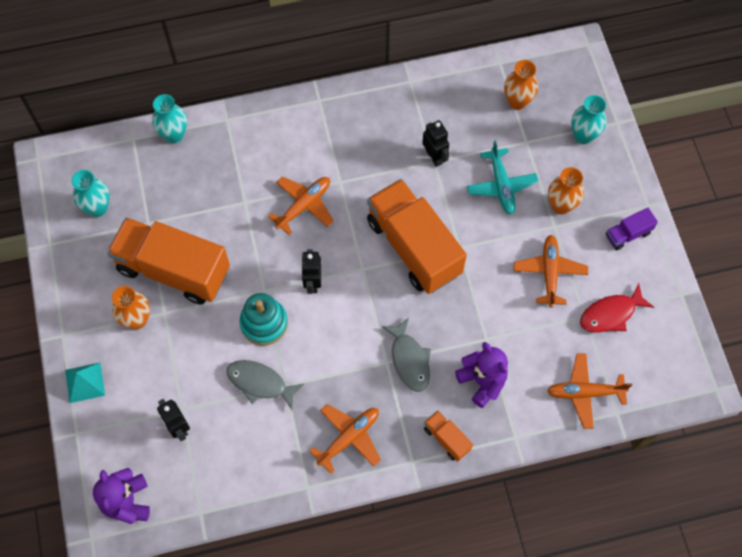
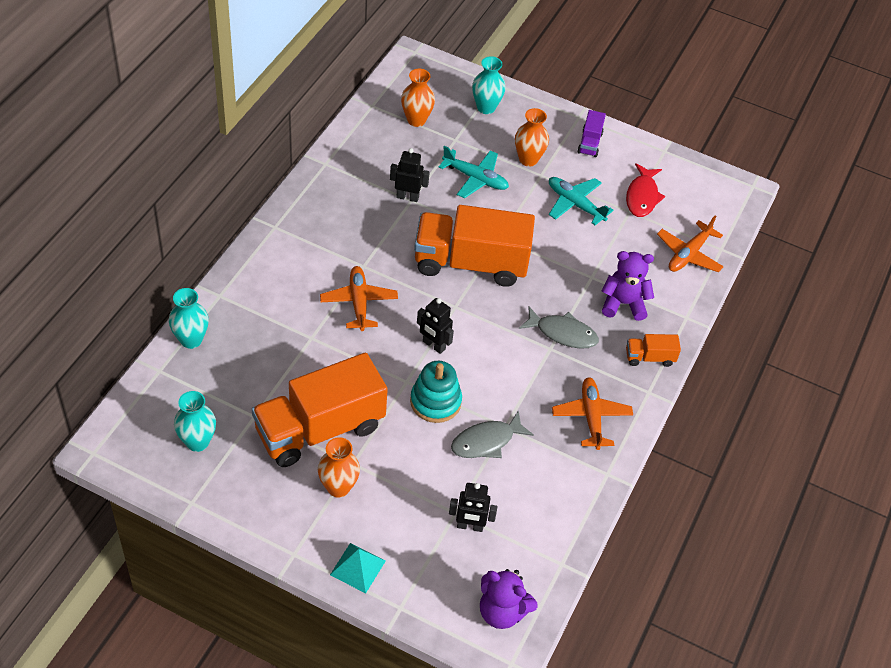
camera: 55 degrees left, 15 degrees down
orange plane [514,235,588,307] -> turquoise plane [549,177,614,225]

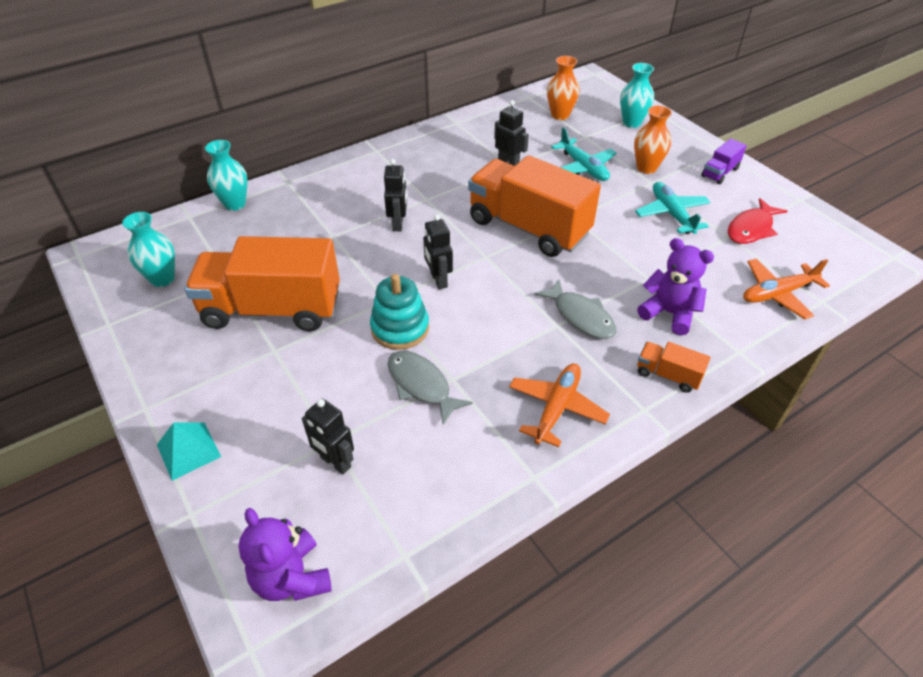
camera: 35 degrees right, 5 degrees down
orange vase [318,437,360,498] -> none
orange plane [320,266,398,331] -> black robot [384,159,407,231]
grey fish [451,410,534,458] -> grey fish turned 45 degrees clockwise [388,351,473,425]

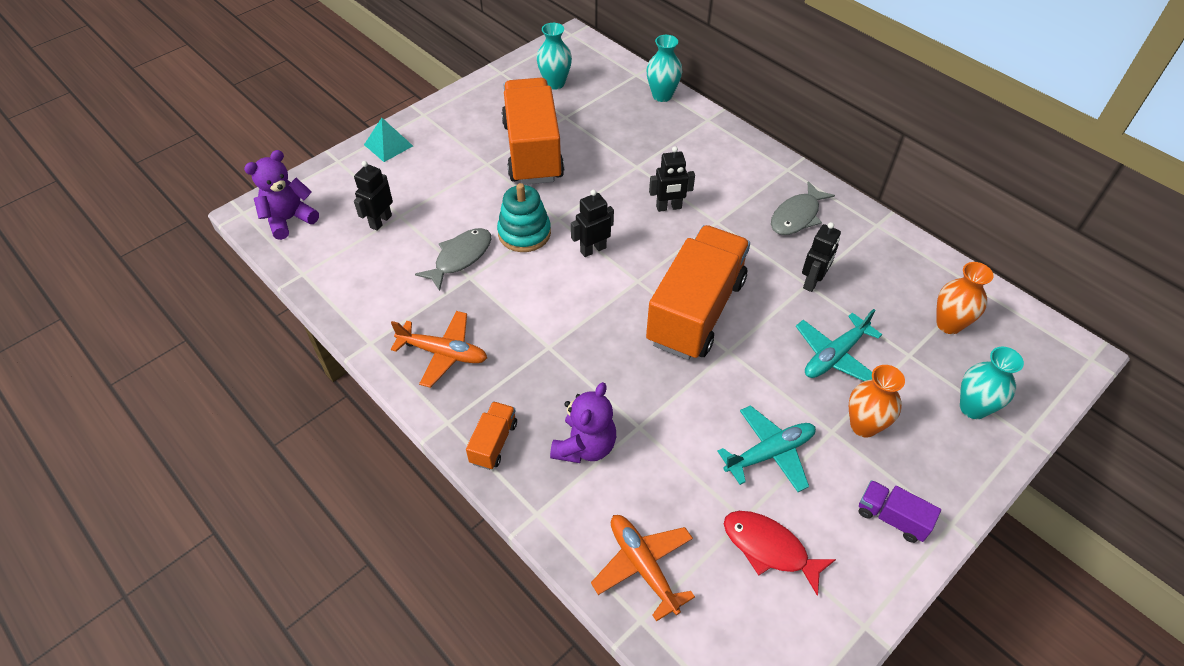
camera: 80 degrees right, 5 degrees up
grey fish [534,279,617,339] -> grey fish moved to [771,181,835,235]

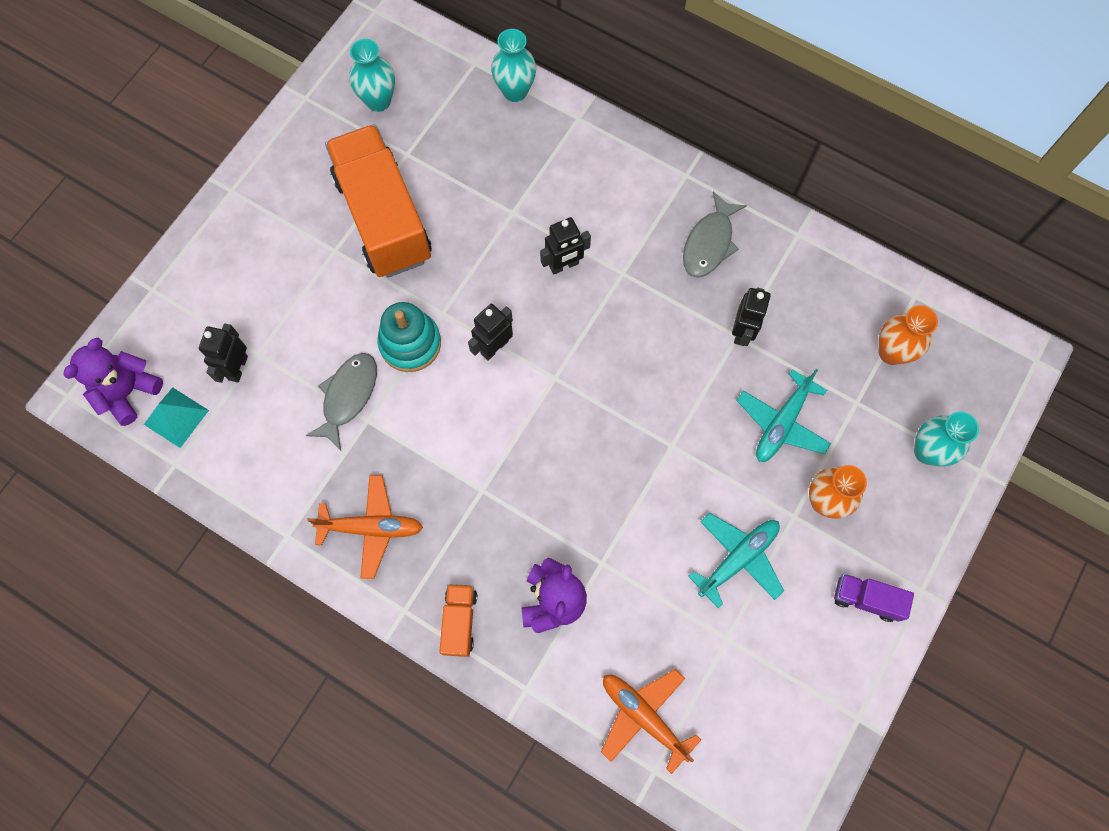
camera: 15 degrees left, 20 degrees up
turquoise pyramid [364,118,413,162] -> turquoise pyramid moved to [144,387,209,448]
orange truck [646,225,750,360] -> none
red fish [724,511,836,596] -> none

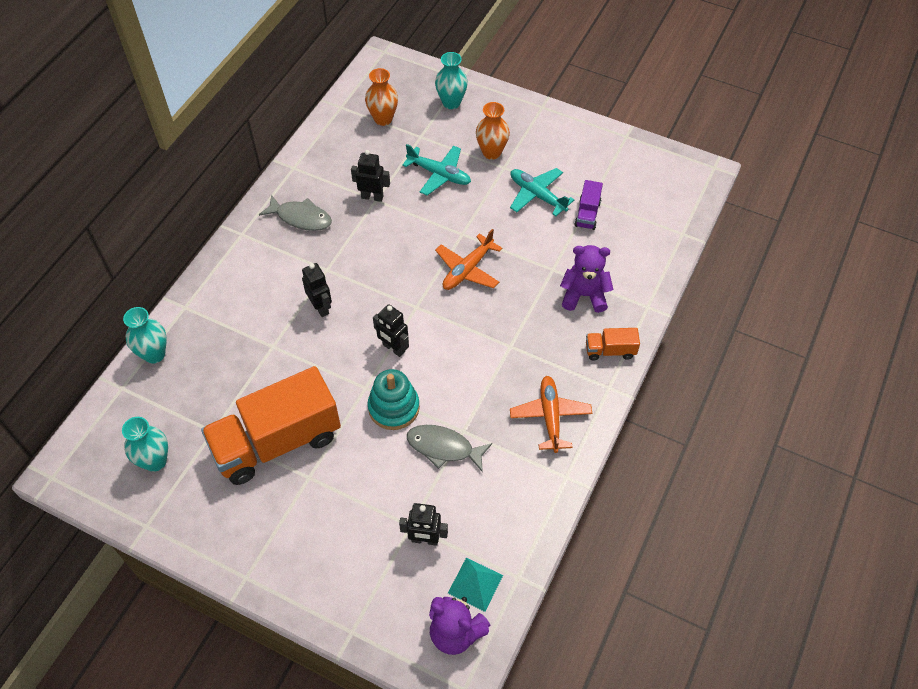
camera: 95 degrees left, 15 degrees down
orange plane [601,669,701,774] -> orange plane moved to [435,229,502,290]
purple truck [834,574,914,622] -> purple truck moved to [574,180,603,230]

